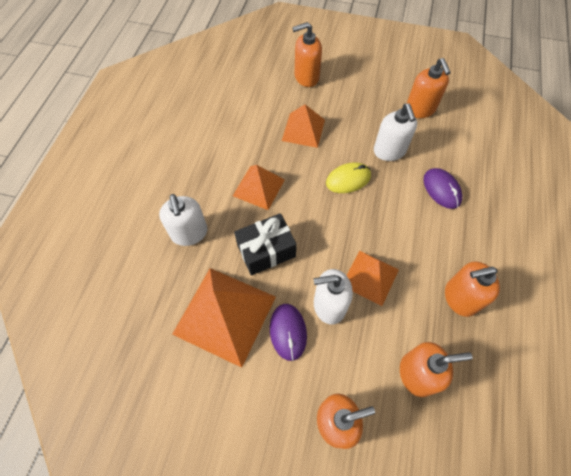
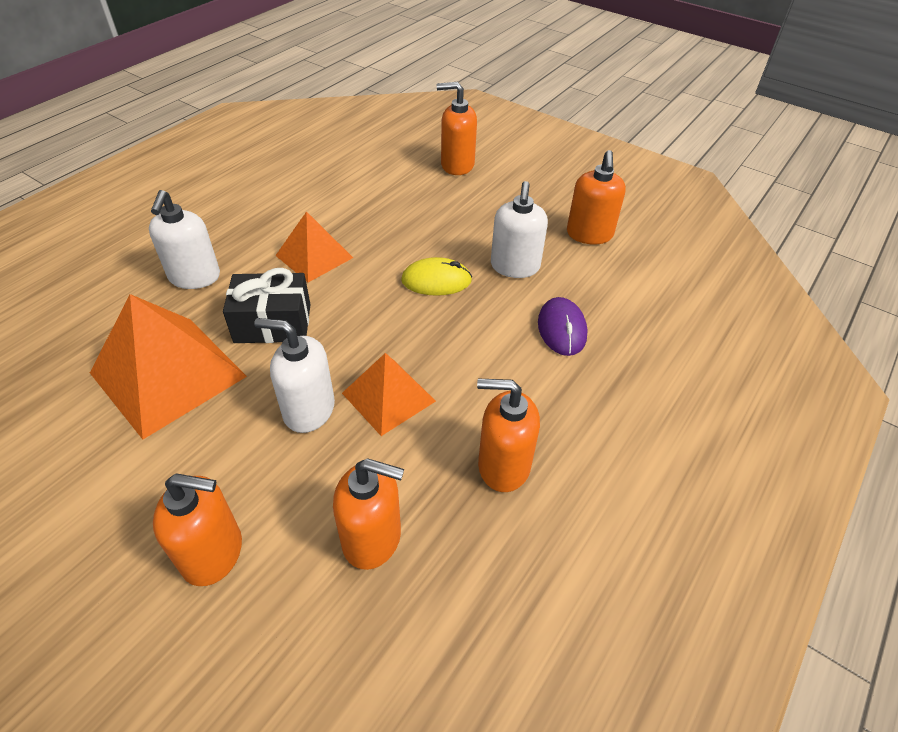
camera: 20 degrees right, 15 degrees down
purple mouse [270,304,307,361] -> none
orange pyramid [282,104,325,148] -> none

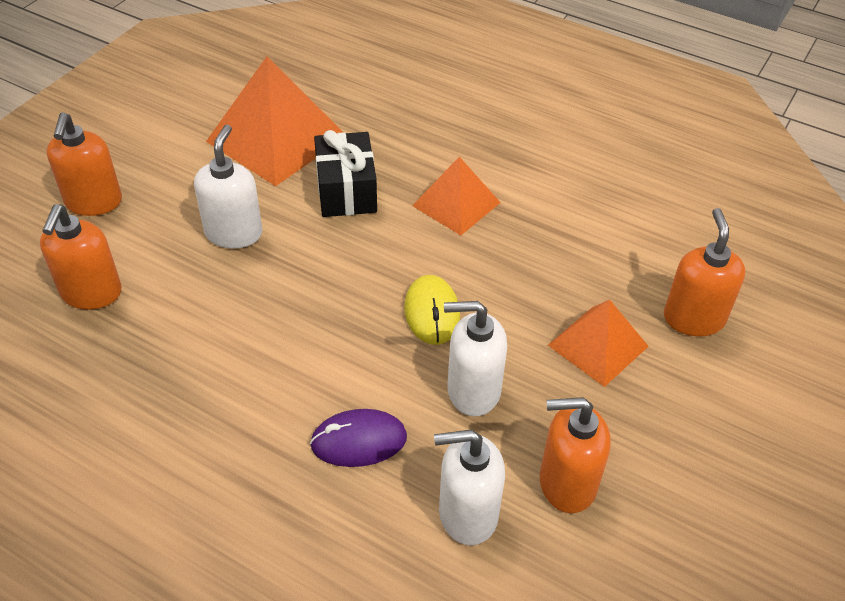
camera: 85 degrees right, 0 degrees up
white soap dispenser [149,190,220,289] -> white soap dispenser moved to [434,430,505,546]
orange pyramid [342,353,436,436] -> orange pyramid moved to [548,300,649,387]
orange soap dispenser [477,379,540,492] -> none

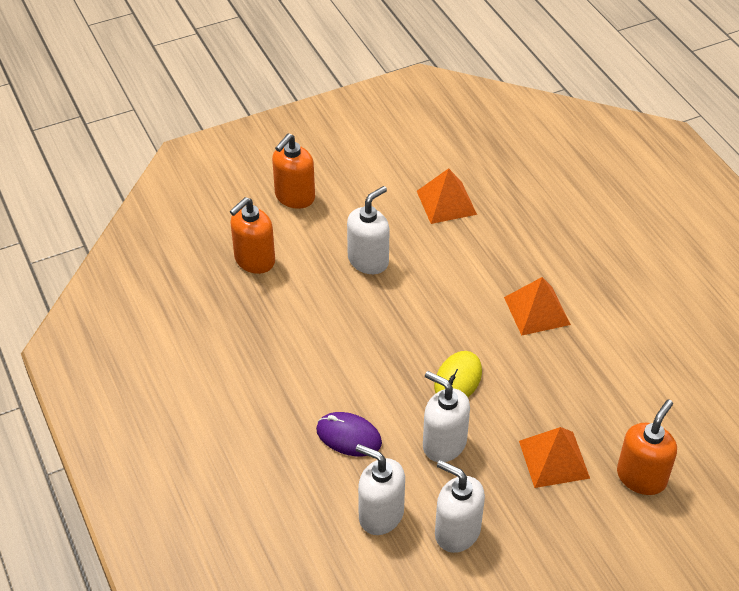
camera: 35 degrees right, 0 degrees up
orange pyramid [206,56,343,186] -> orange pyramid [417,168,477,224], size x0.59
black gift [314,130,377,217] -> none
orange soap dispenser [540,397,611,513] -> white soap dispenser [435,460,485,553]

